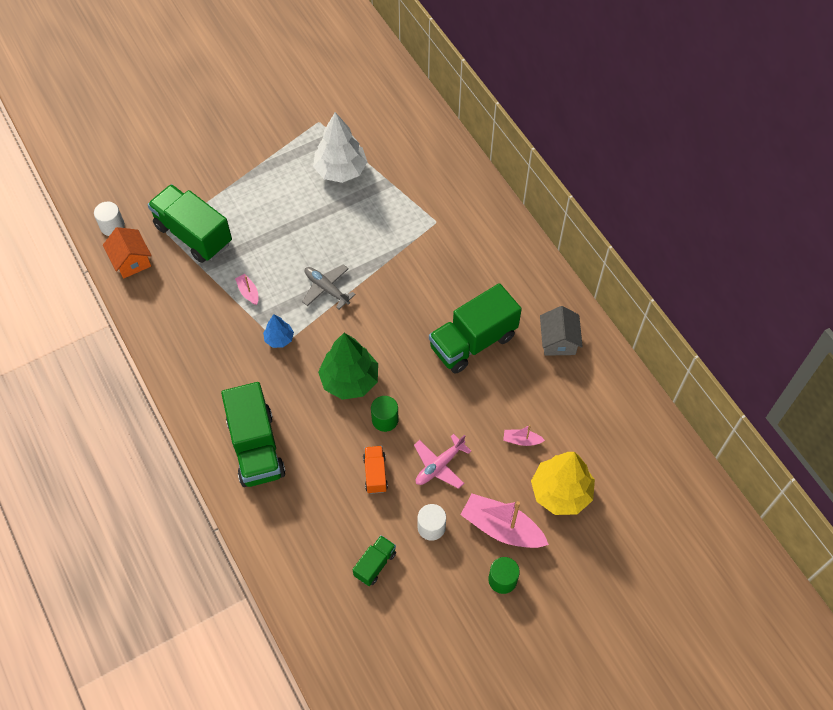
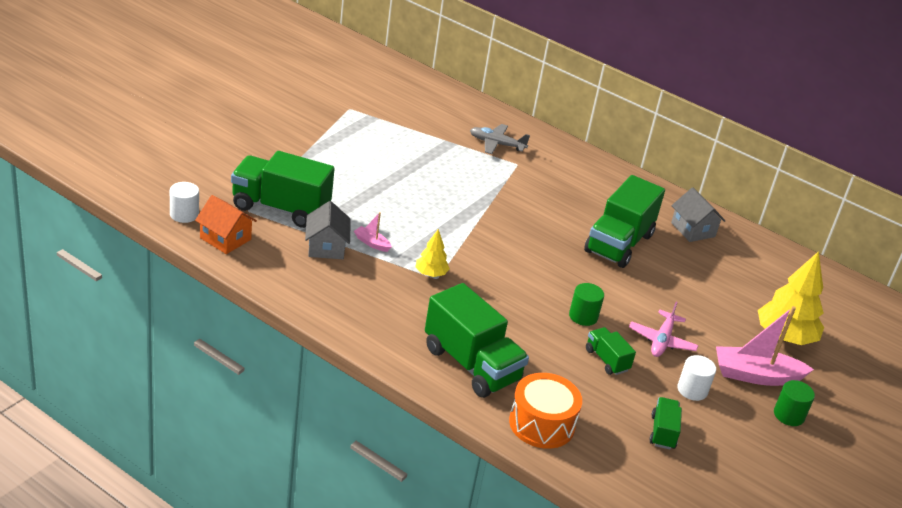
camera: 30 degrees left, 25 degrees down
blue tree [263,314,294,348] -> yellow tree [415,229,450,277]
grey plane [302,264,356,309] -> grey plane moved to [470,124,530,154]
white tree [313,112,368,183] -> none
green tree [318,333,378,400] -> none
orange truck [363,446,388,494] -> green truck [586,327,636,375]
pink boat [503,425,545,446] -> none
none -> grey house [305,201,351,259]
none -> orange drum [509,373,582,449]

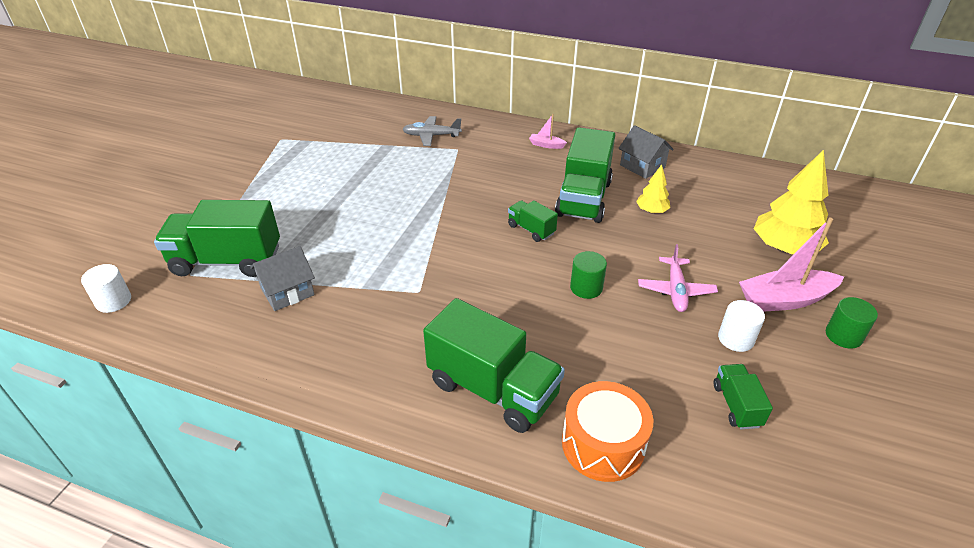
camera: 10 degrees left, 5 degrees up
orange house [195,195,257,254] -> none
grey house [305,201,351,259] -> grey house turned 75 degrees clockwise [250,246,315,311]
pink boat [354,212,392,252] -> pink boat moved to [529,114,567,149]
yellow tree [415,229,450,277] -> yellow tree moved to [636,164,670,214]
green truck [586,327,636,375] -> green truck moved to [508,200,558,242]

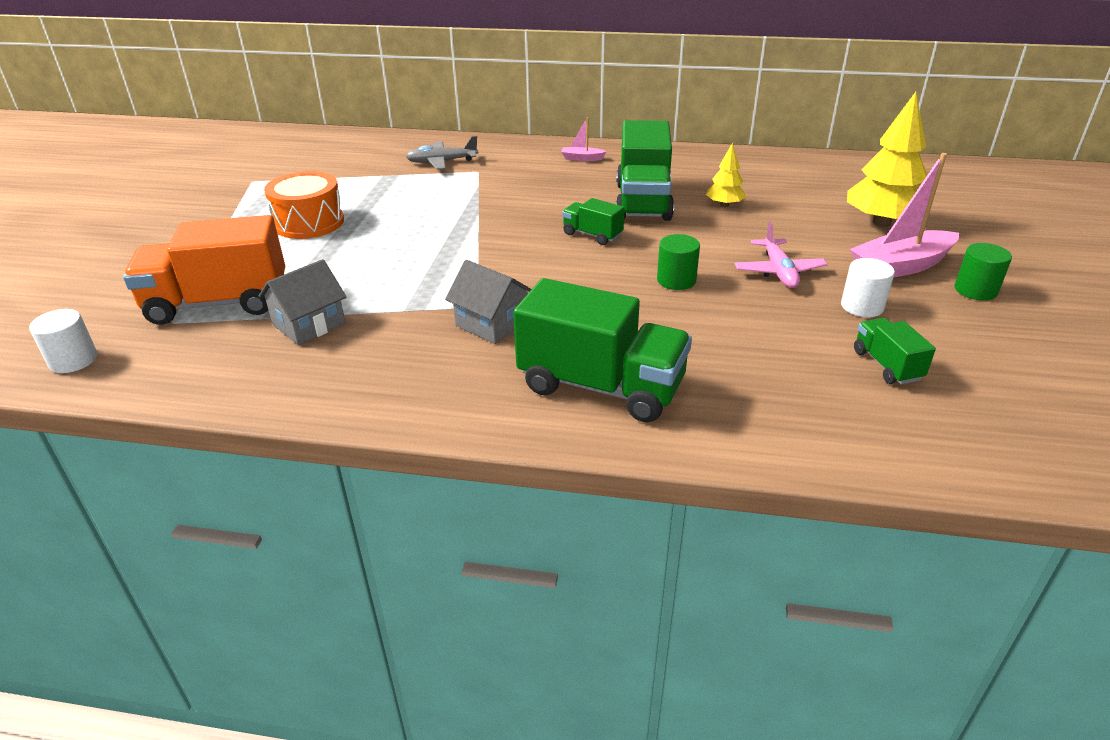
camera: 10 degrees left, 5 degrees down
green truck [154,200,280,277] -> orange truck [123,215,285,325]
orange drum [562,381,653,482] -> orange drum moved to [264,171,344,239]
grey house [619,125,674,179] -> grey house moved to [445,260,532,344]

